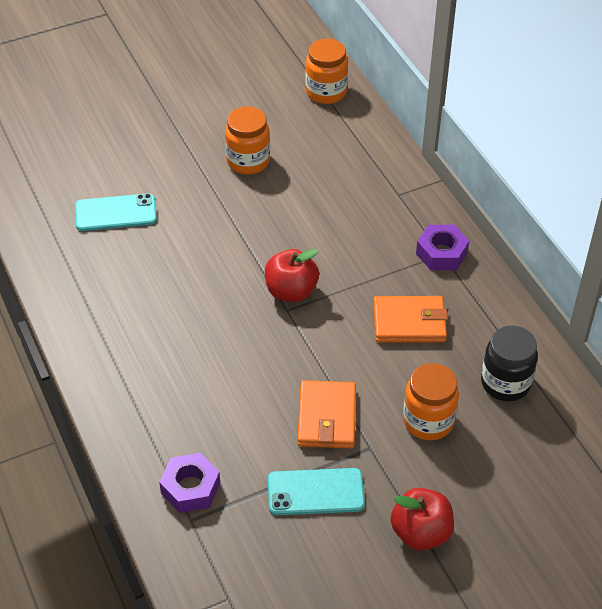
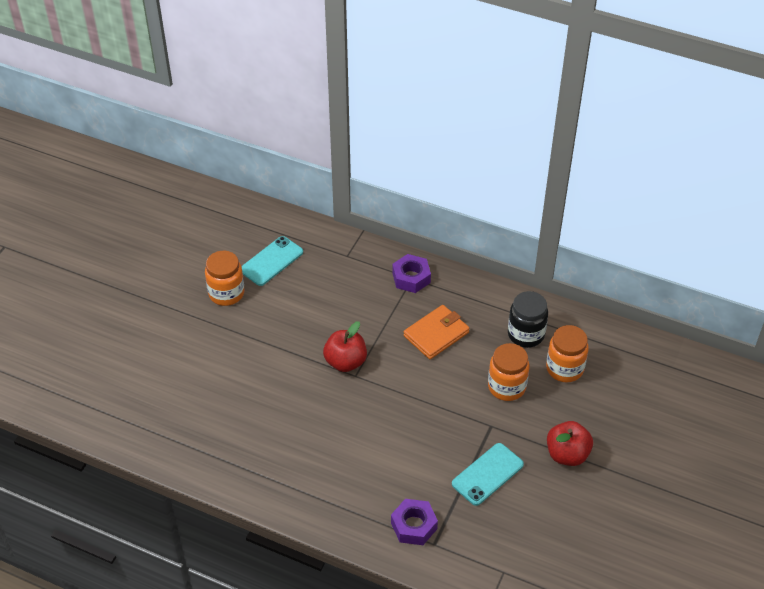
camera: 40 degrees left, 0 degrees up
turquoise phone [75,193,157,231] -> turquoise phone moved to [241,236,303,286]
orange wallet [297,380,356,449] -> none
orange jar [305,39,348,104] -> orange jar moved to [546,325,589,382]

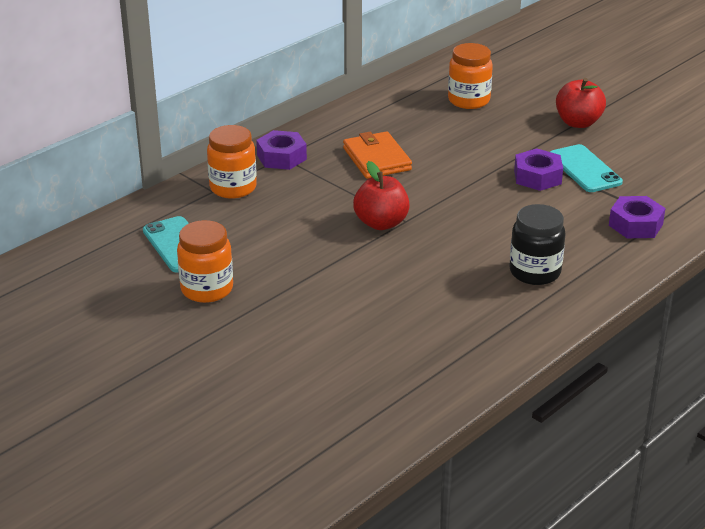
camera: 70 degrees left, 15 degrees down
orange jar [488,343,529,401] -> orange jar moved to [207,125,257,199]
black jar [508,291,548,348] -> black jar moved to [510,204,565,285]
none -> purple nut [514,148,563,191]

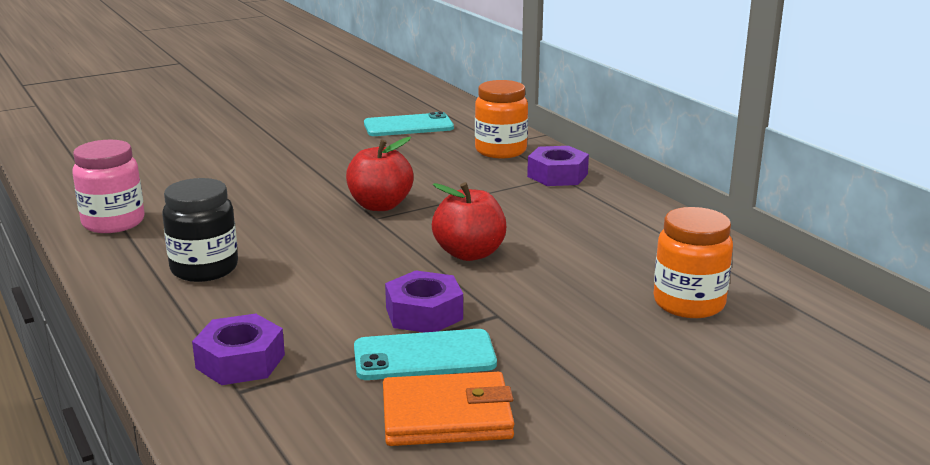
camera: 105 degrees right, 10 degrees down
orange jar [177,220,233,303] -> none
orange wallet [343,131,412,179] -> orange wallet moved to [383,372,514,446]
red apple [556,78,606,128] -> red apple moved to [432,182,506,261]
none -> pink jar [72,140,145,233]

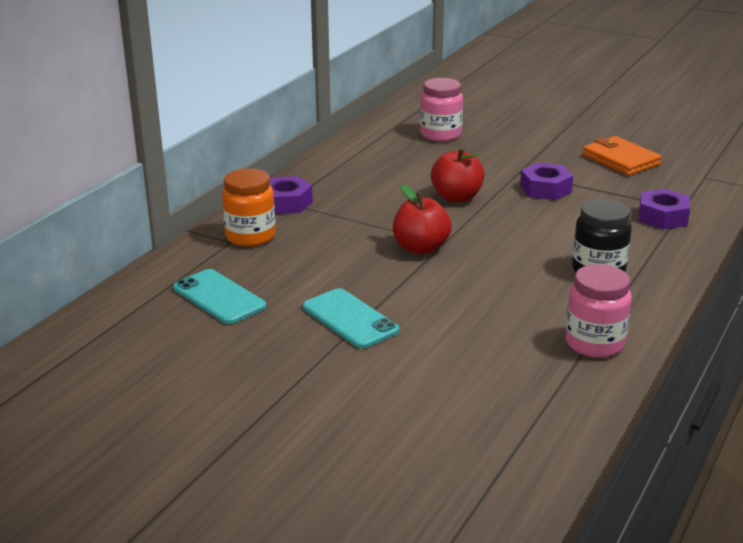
camera: 120 degrees left, 5 degrees up
turquoise phone [354,329,497,380] -> turquoise phone moved to [303,288,399,349]
orange jar [653,207,733,318] -> pink jar [420,78,463,142]

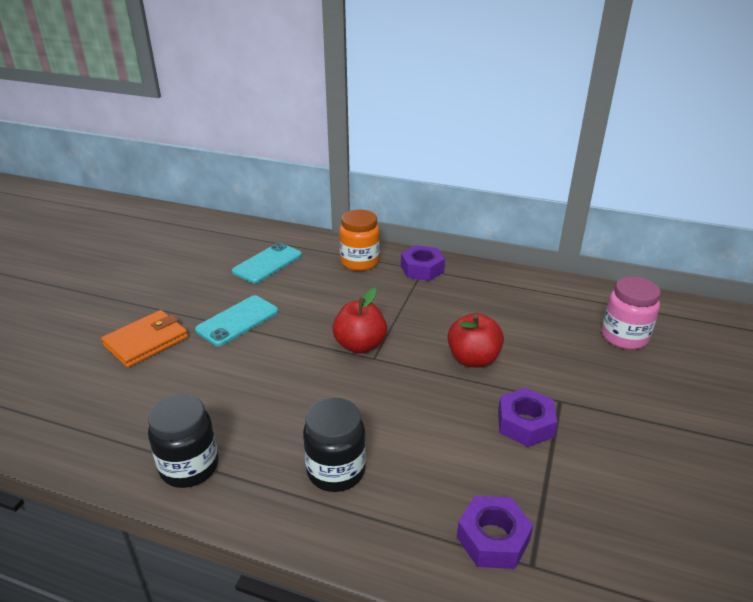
camera: 80 degrees right, 5 degrees up
pink jar [565,264,632,358] -> black jar [148,394,219,488]
orange wallet [582,136,662,176] -> orange wallet moved to [101,310,188,368]

